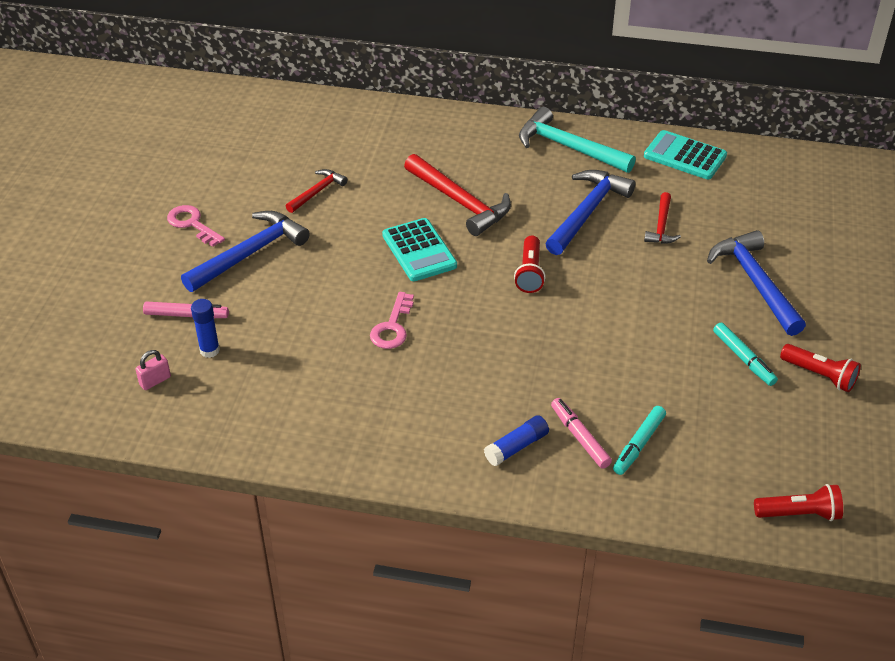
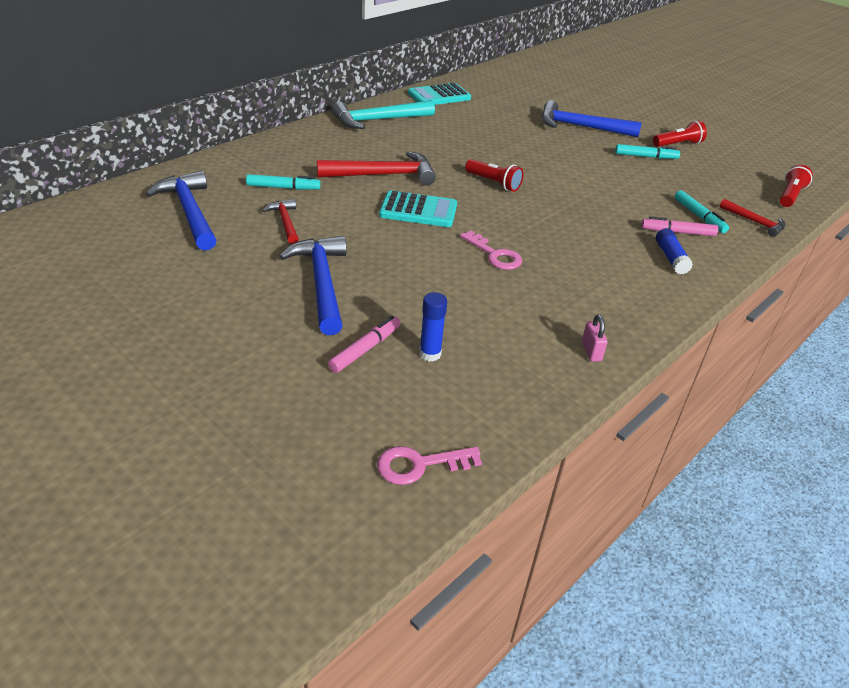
camera: 60 degrees left, 5 degrees down
pink padlock [135,350,171,390] -> pink padlock moved to [582,314,608,362]
pink key [167,205,225,247] -> pink key moved to [377,446,482,485]
blue hammer [545,170,635,255] -> blue hammer moved to [146,171,217,251]
red hammer [644,192,681,244] -> red hammer moved to [720,199,786,237]
none -> turquoise marker [246,174,321,190]

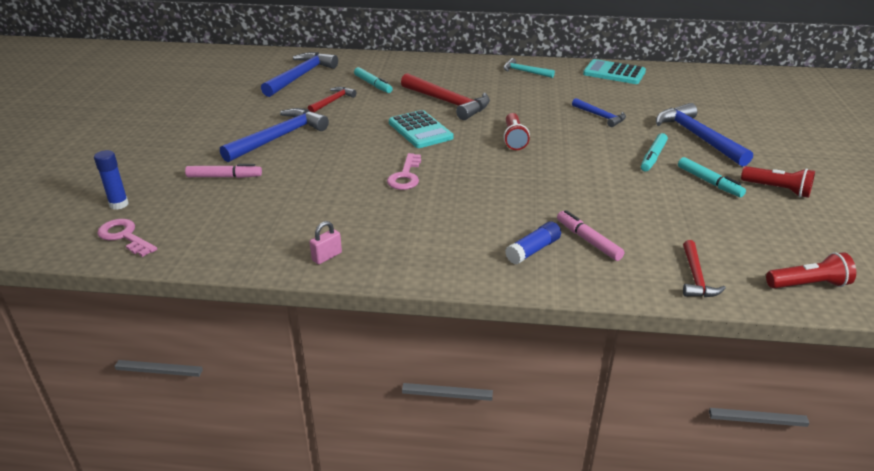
camera: 55 degrees right, 5 degrees down
turquoise hammer [332,100,435,129] -> turquoise hammer [504,58,555,78], size x0.56
blue glue stick [419,292,447,362] -> blue glue stick moved to [94,150,128,210]
turquoise marker [675,190,729,233] -> turquoise marker moved to [641,133,668,171]
none -> blue hammer [572,98,626,127]

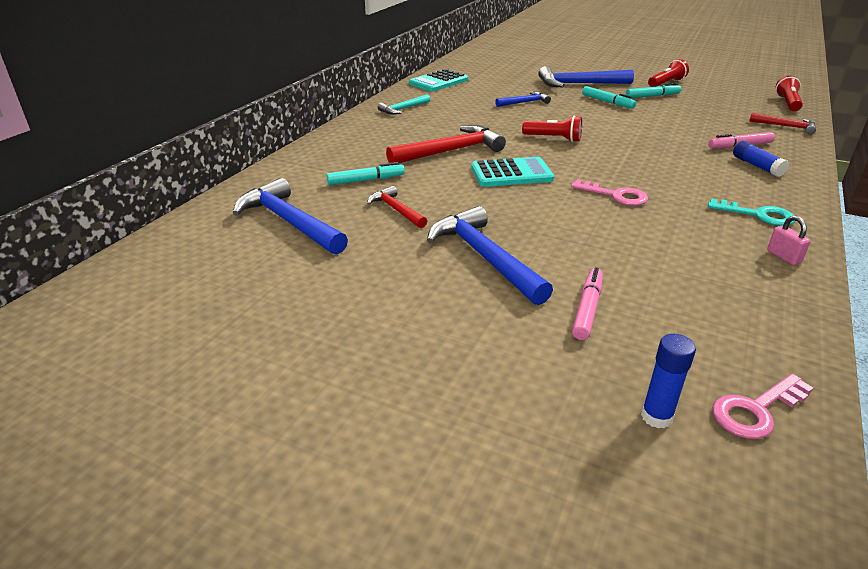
camera: 70 degrees left, 0 degrees up
none -> turquoise key [708,199,795,226]

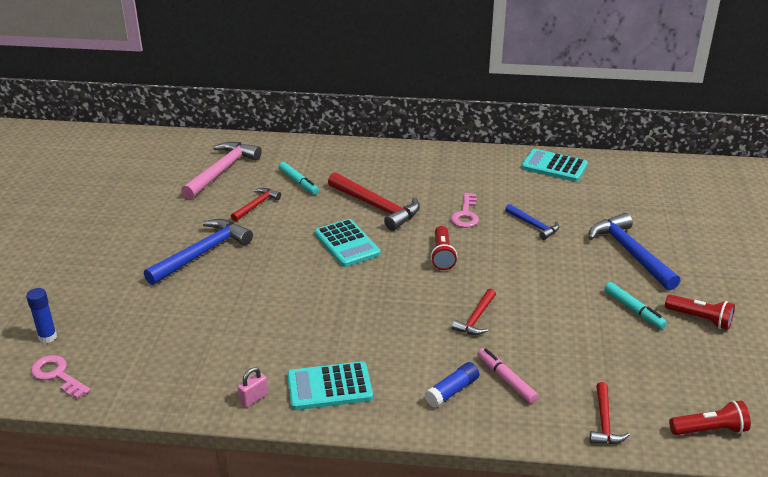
camera: 70 degrees right, 0 degrees up
blue hammer [233,178,348,255] -> pink hammer [181,142,262,199]
turquoise hammer [378,94,430,114] -> none
pink key [571,179,648,206] -> pink key moved to [451,193,479,228]
pink marker [572,267,603,340] -> none
turquoise marker [582,86,636,108] -> none
turquoise key [708,199,795,226] -> turquoise calculator [287,361,373,410]
none -> red hammer [452,288,496,335]

